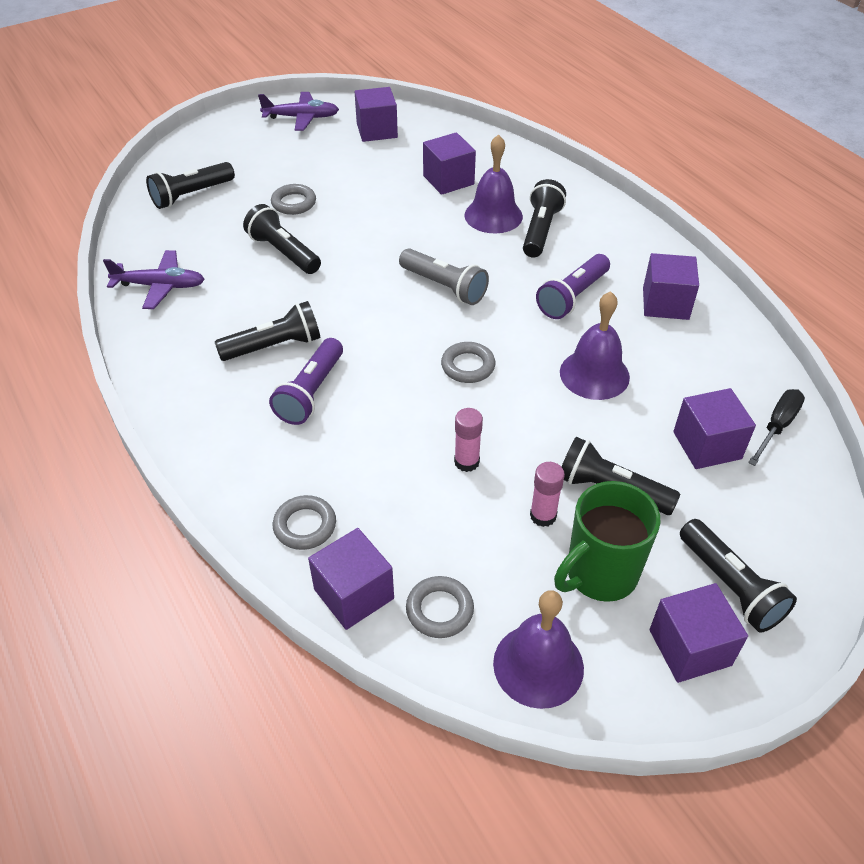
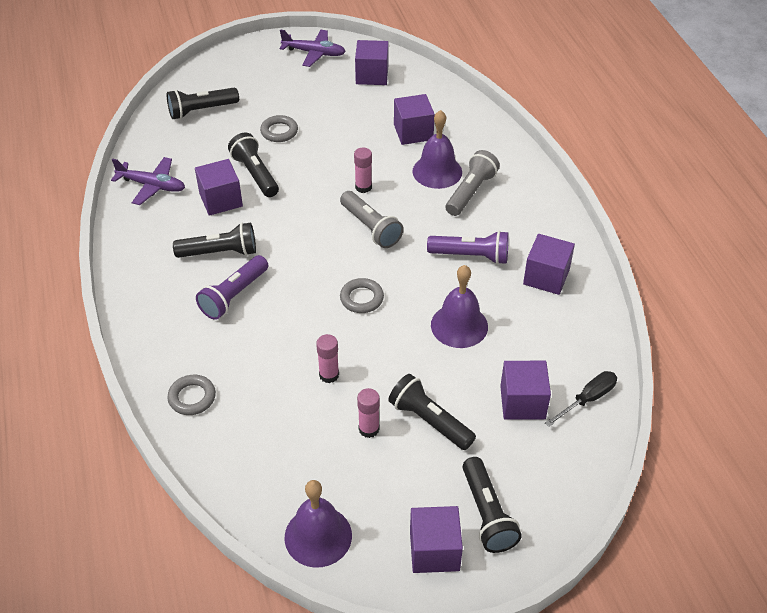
camera: 15 degrees right, 0 degrees up
purple cube [308,528,394,630] -> purple cube moved to [195,159,243,216]
grey ring [406,576,474,638] -> none
black flashlight [523,179,566,258] -> grey flashlight [445,150,500,216]
purple flashlight [536,254,610,319] -> purple flashlight turned 135 degrees counterclockwise [427,231,509,264]
green mug [554,481,660,602] -> none
none -> pink glue stick [354,148,372,193]

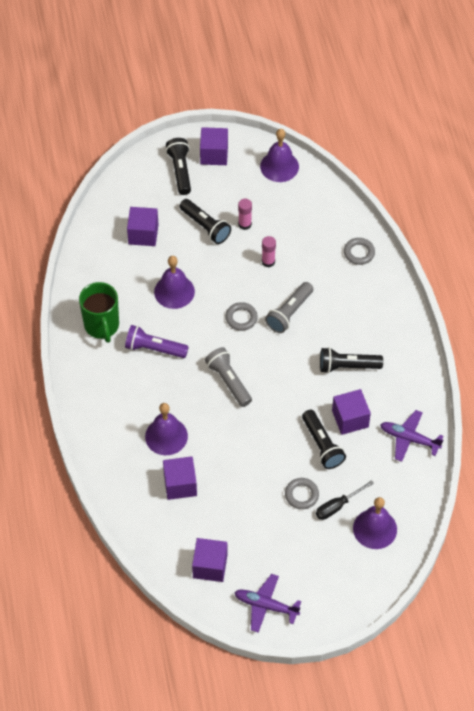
camera: 175 degrees left, 10 degrees up
black flashlight [167,88,239,119] -> purple bell [353,497,397,549]
purple flashlight [196,255,268,320] -> none
pink glue stick [354,148,372,193] -> none
grey flashlight [445,150,500,216] -> grey flashlight moved to [265,282,313,333]
purple cube [523,234,575,295] -> green mug [79,282,119,343]
black screwdriver [545,371,617,427] -> black screwdriver moved to [316,480,374,520]

